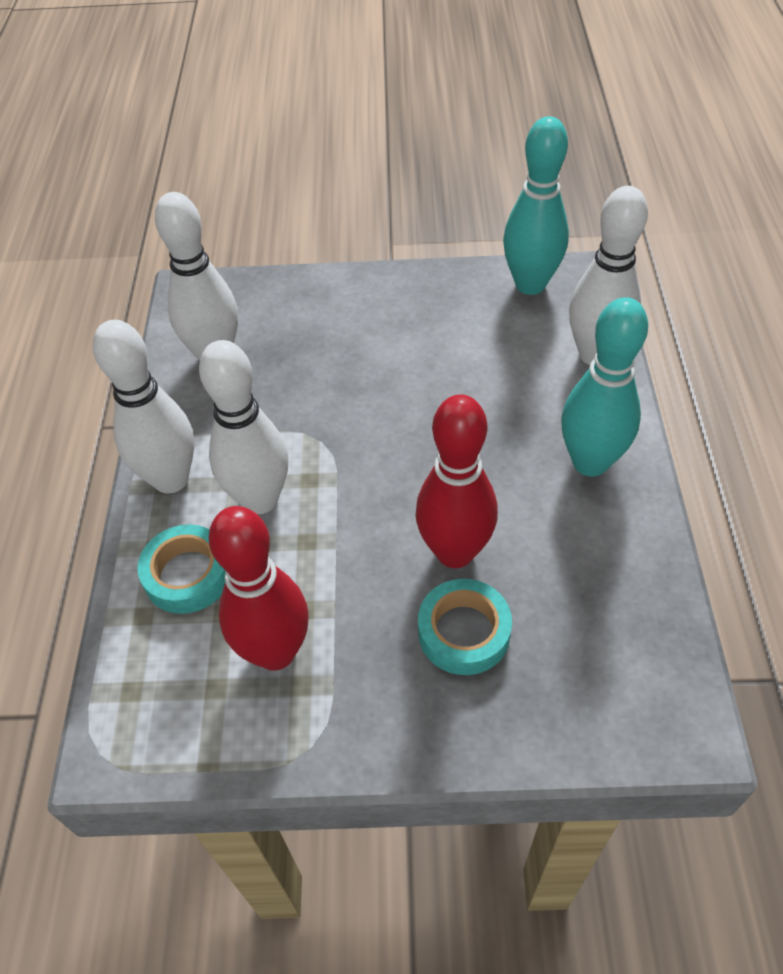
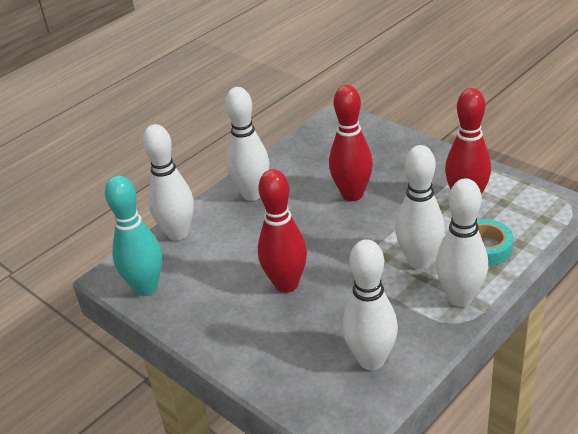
camera: 135 degrees left, 15 degrees down
turquoise tape [418,579,512,675] -> none
turquoise bowling pin [561,297,648,477] -> white bowling pin [225,87,269,201]
none -> red bowling pin [258,169,307,293]

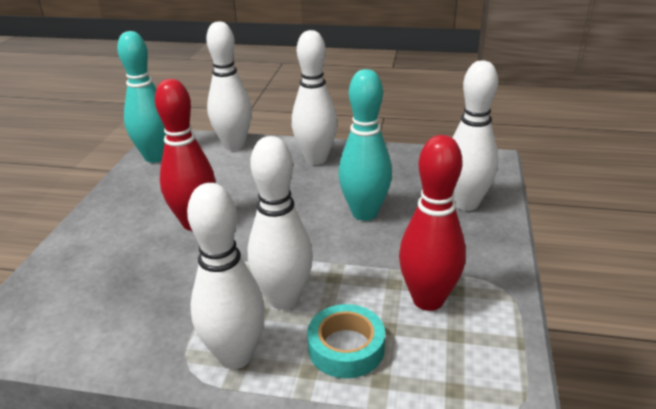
camera: 55 degrees right, 5 degrees down
red bowling pin [329,85,373,201] -> turquoise bowling pin [338,69,392,221]
white bowling pin [342,239,398,370] -> white bowling pin moved to [452,60,498,211]

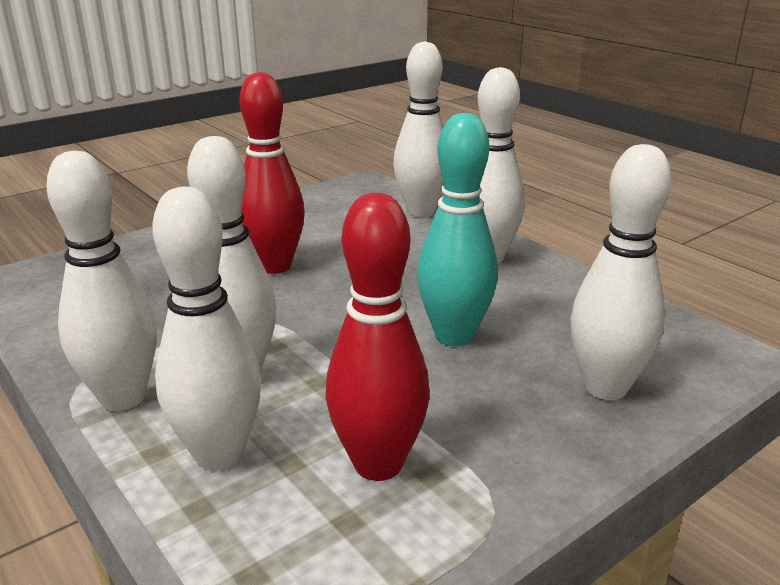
camera: 40 degrees right, 5 degrees down
turquoise bowling pin [117,31,166,163] -> none
turquoise tape [307,304,385,378] -> white bowling pin [152,187,261,471]

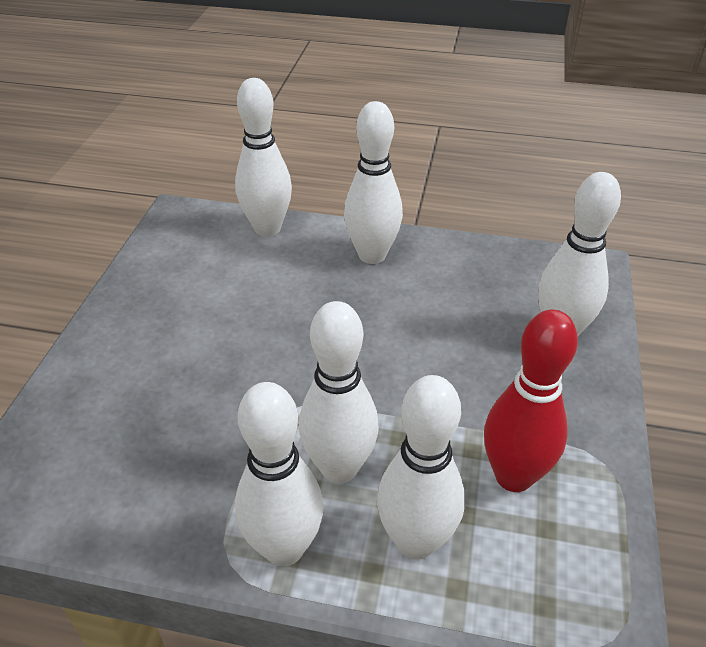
camera: 40 degrees left, 15 degrees up
red bowling pin [240,72,305,274] -> none
turquoise bowling pin [417,113,498,346] -> none

